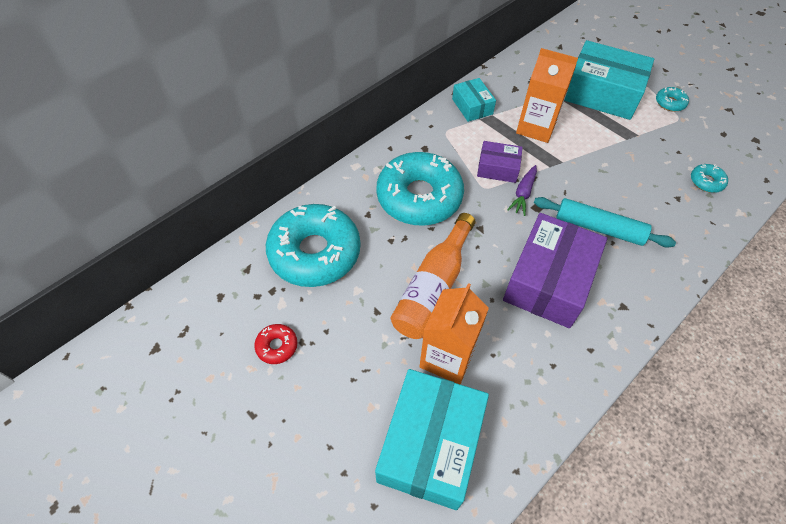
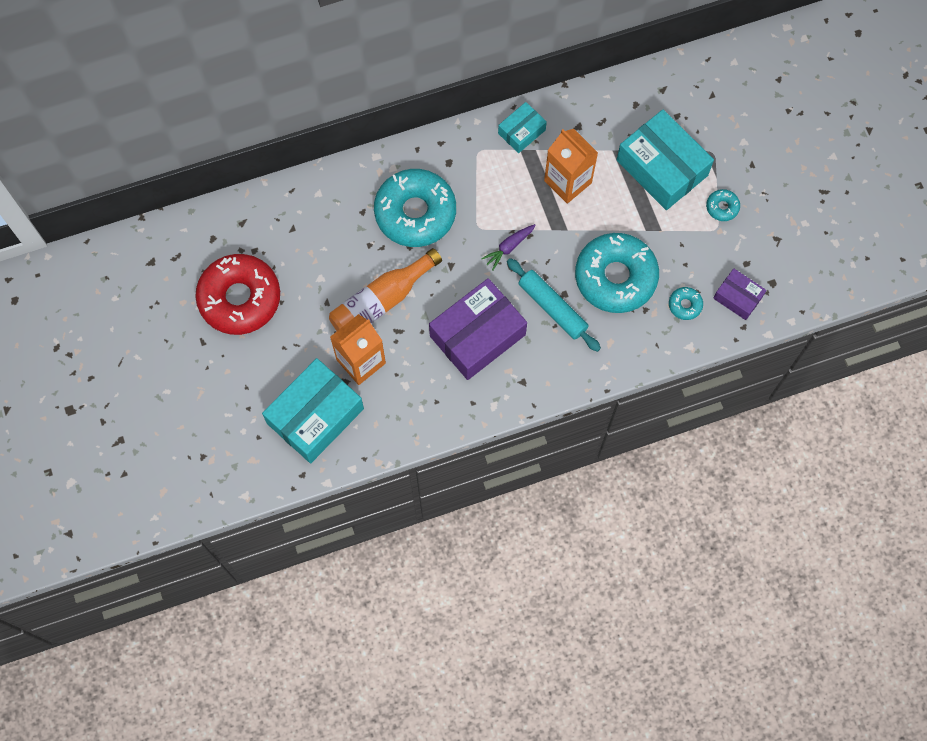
camera: 25 degrees right, 15 degrees up
red donut [254,324,297,364] -> red donut [195,254,280,335], size x2.44
turquoise donut [266,204,361,287] -> turquoise donut moved to [575,233,659,313]
turquoise box [452,78,496,122] -> turquoise box turned 45 degrees clockwise [498,102,547,153]
purple box [477,141,523,183] -> purple box moved to [713,269,766,320]

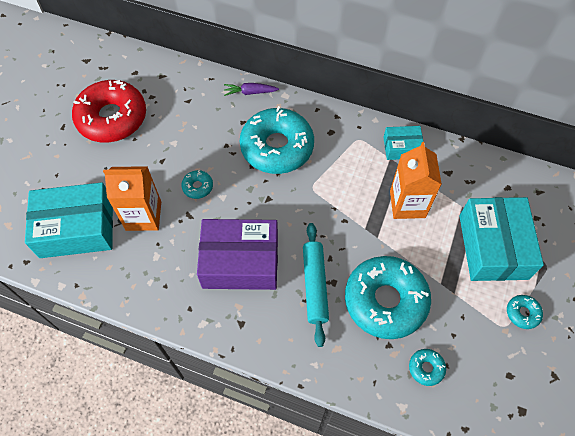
camera: 40 degrees right, 10 degrees down
orange bottle [329,248,442,331] -> turquoise donut [181,170,213,199]
purple carrot [481,224,536,270] -> purple carrot moved to [224,83,279,96]
purple box [713,269,766,320] -> none

